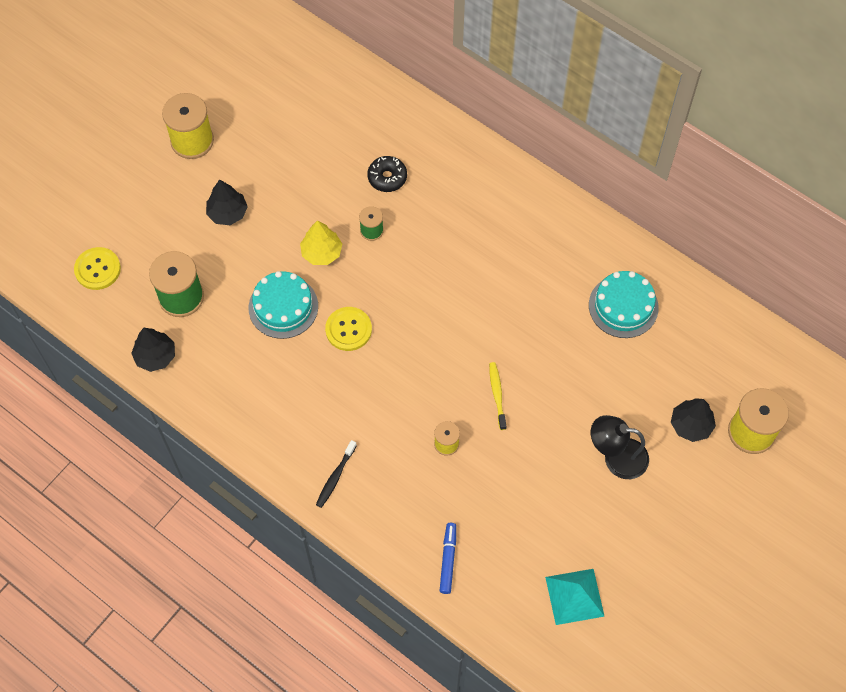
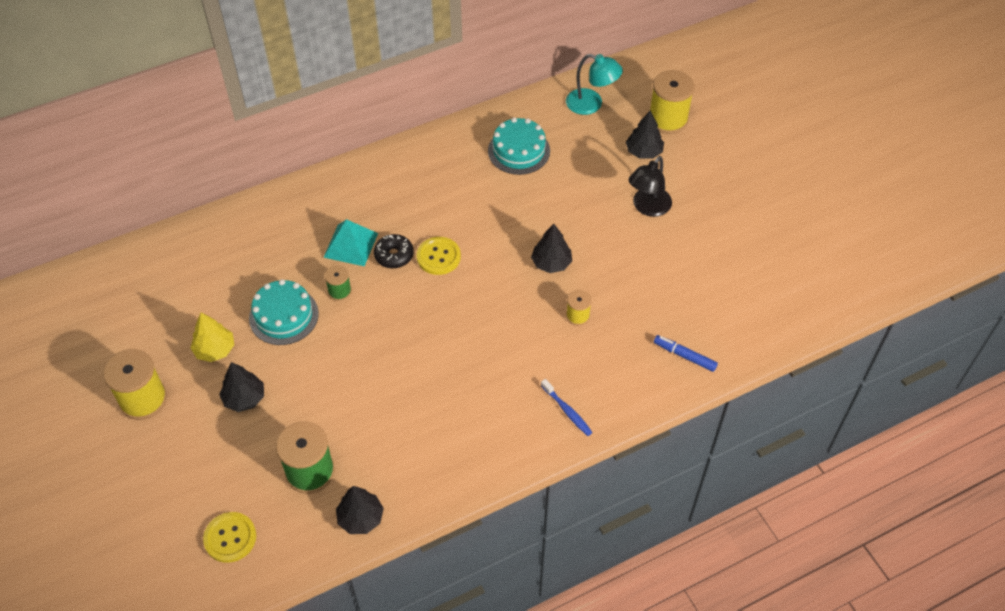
camera: 65 degrees left, 10 degrees down
turquoise cake [249,271,318,339] -> turquoise cake moved to [249,279,319,345]
yellow tree [300,220,342,265] -> yellow tree moved to [190,313,234,362]
black toothbrush [316,440,357,508] -> blue toothbrush [541,379,593,436]
yellow button [325,307,372,351] -> yellow button moved to [417,237,461,275]
black donut [367,156,407,192] -> black donut moved to [374,234,414,268]
yellow toothbrush [489,362,506,430] -> black tree [531,224,572,273]
turquoise pyramid [545,569,605,625] -> turquoise pyramid moved to [323,219,378,266]
none -> turquoise lamp [566,54,623,115]

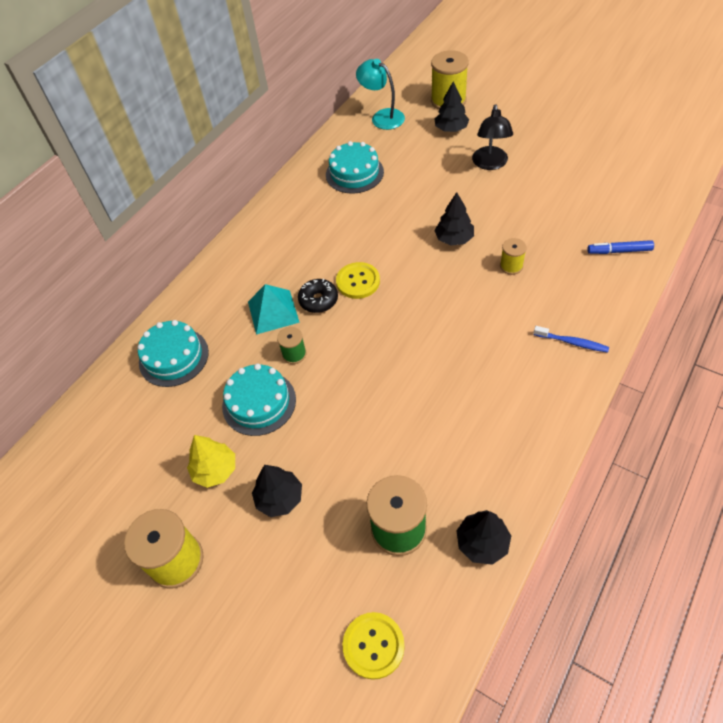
camera: 25 degrees left, 0 degrees up
turquoise lamp [566,54,623,115] -> turquoise lamp turned 135 degrees counterclockwise [356,59,405,130]
none -> turquoise cake [138,320,209,387]

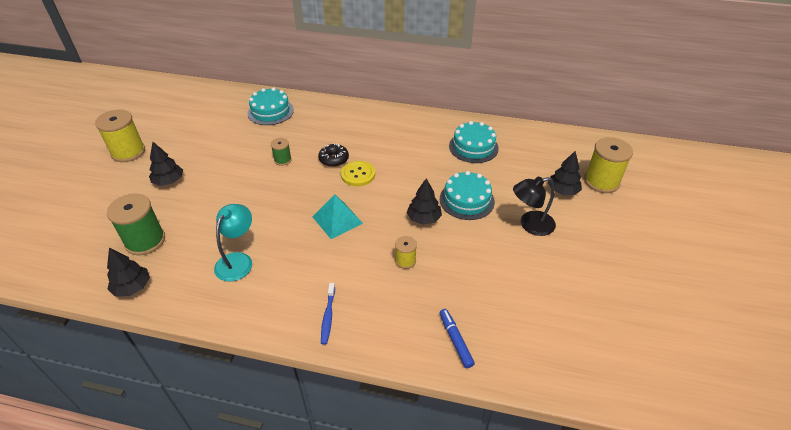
camera: 65 degrees right, 10 degrees down
yellow tree [187,435,235,488] -> none
turquoise cake [222,364,296,436] -> turquoise cake moved to [440,171,495,220]
turquoise pyramid [248,284,300,335] -> turquoise pyramid moved to [313,194,363,239]
yellow button [342,612,405,680] -> none
turquoise lamp [356,59,405,130] -> turquoise lamp moved to [214,204,252,282]

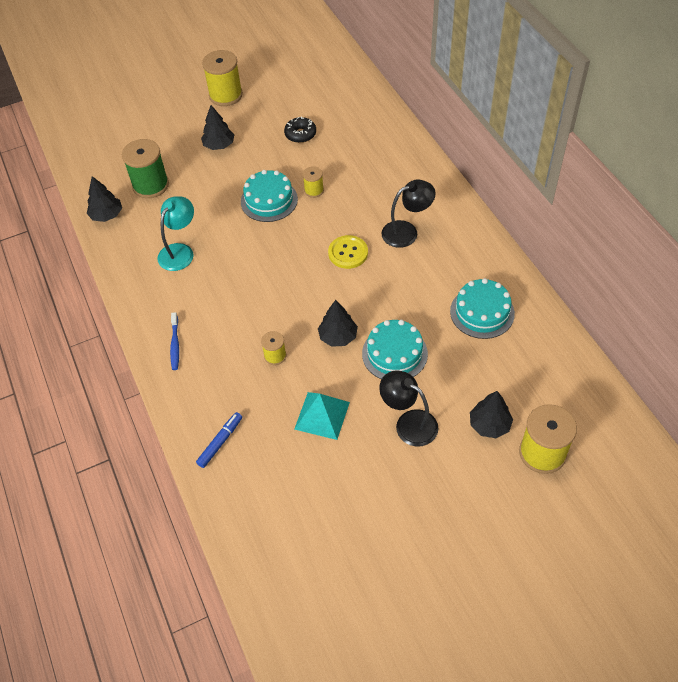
camera: 55 degrees right, 10 degrees up
turquoise lamp [214,204,252,282] -> turquoise lamp turned 45 degrees counterclockwise [157,196,194,271]
turquoise cake [248,87,294,125] -> turquoise cake moved to [241,170,298,222]
green spool [271,138,292,166] -> yellow spool [303,166,324,198]
turquoise pyramid [313,194,363,239] -> turquoise pyramid moved to [294,392,350,440]
black donut [318,143,349,167] -> black donut moved to [284,116,316,143]
blue toothbrush [321,283,335,345] -> blue toothbrush turned 60 degrees counterclockwise [170,312,179,370]
none -> black lamp [382,180,436,248]

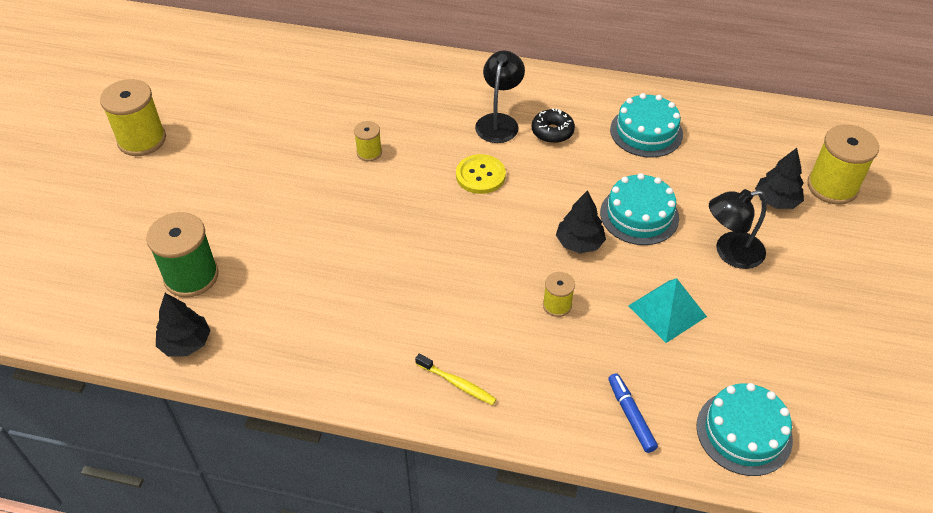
camera: 55 degrees left, 5 degrees down
turquoise lamp [157,196,194,271] -> none
blue toothbrush [170,312,179,370] -> yellow toothbrush [415,354,497,405]
black tree [201,105,234,150] -> none
turquoise cake [241,170,298,222] -> turquoise cake moved to [696,383,793,476]
black donut [284,116,316,143] -> black donut moved to [532,108,575,143]

